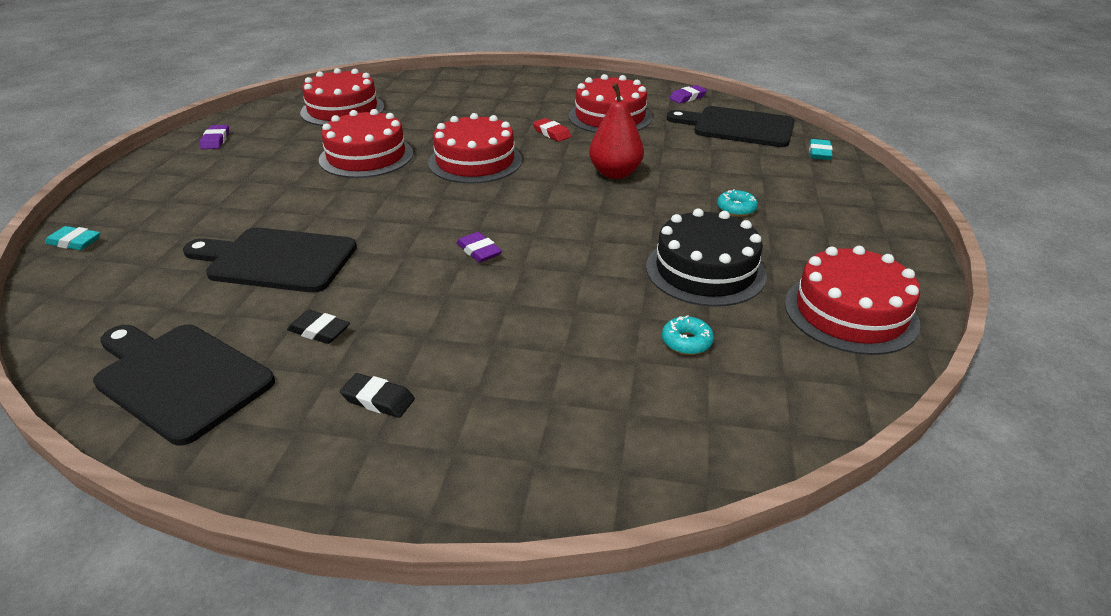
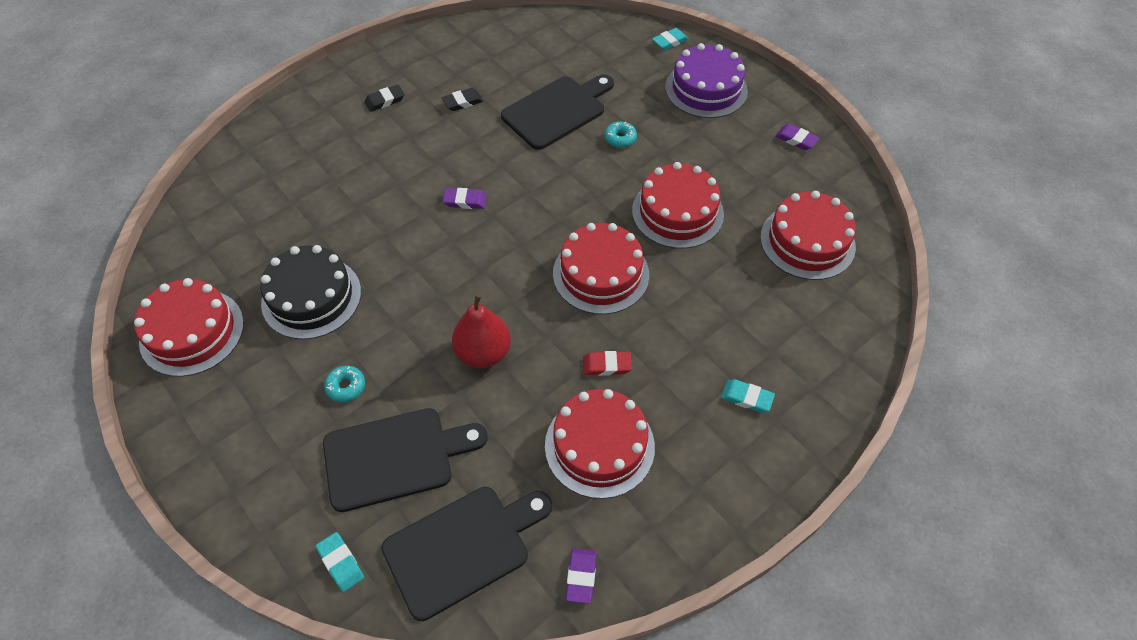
camera: 130 degrees right, 20 degrees up
black cutting board [93,325,275,446] -> black cutting board moved to [323,408,488,512]
turquoise donut [662,315,714,355] -> turquoise donut moved to [605,121,637,148]
none -> purple cake [665,43,748,118]
none -> turquoise eraser [721,379,775,413]

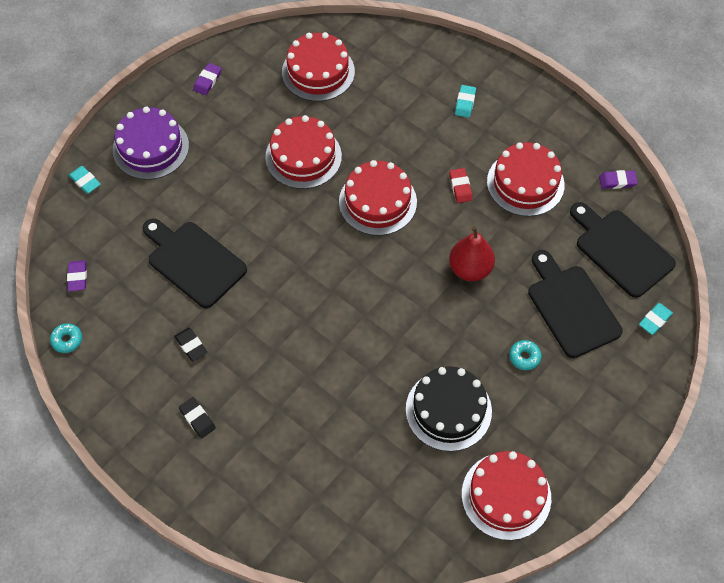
camera: 100 degrees left, 5 degrees up
purple eraser [443,188,487,209] -> purple eraser moved to [67,260,87,291]
turquoise donut [605,121,637,148] -> turquoise donut moved to [50,323,82,353]

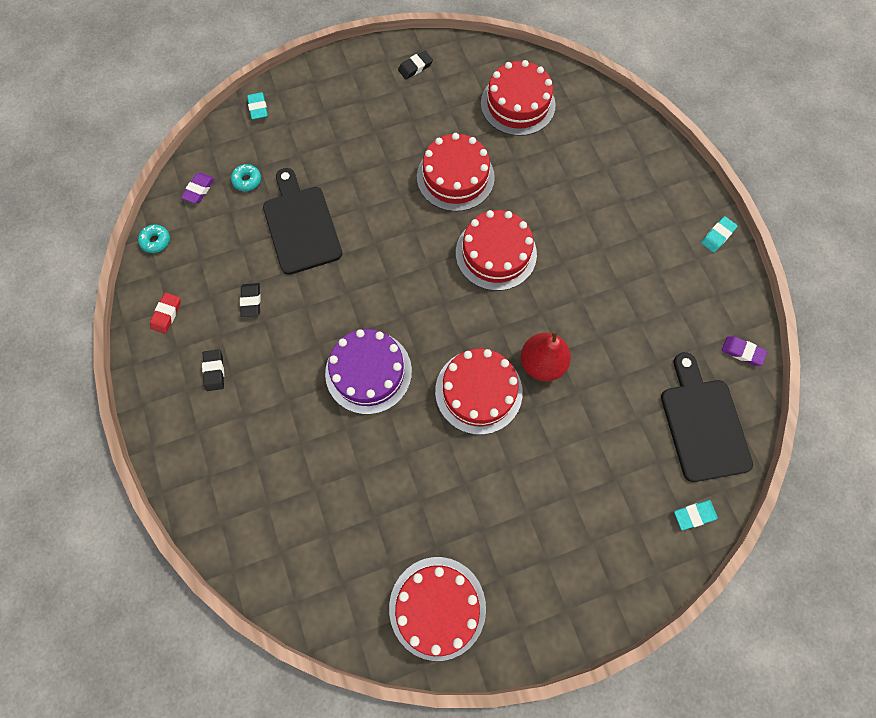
camera: 30 degrees right, 10 degrees up
purple cake [113,106,189,180] -> purple cake moved to [325,329,412,414]
purple eraser [193,63,221,95] -> black eraser [398,51,433,79]
black cake [406,366,492,451] -> none
red eraser [449,168,473,203] -> red eraser moved to [150,293,181,333]
turquoise eraser [455,85,476,118] -> turquoise eraser moved to [701,216,738,253]
red cake [487,142,565,216] -> red cake moved to [435,348,523,435]
turquoise donut [509,340,541,370] -> turquoise donut moved to [231,164,261,191]
black cutting board [528,250,623,358] -> none

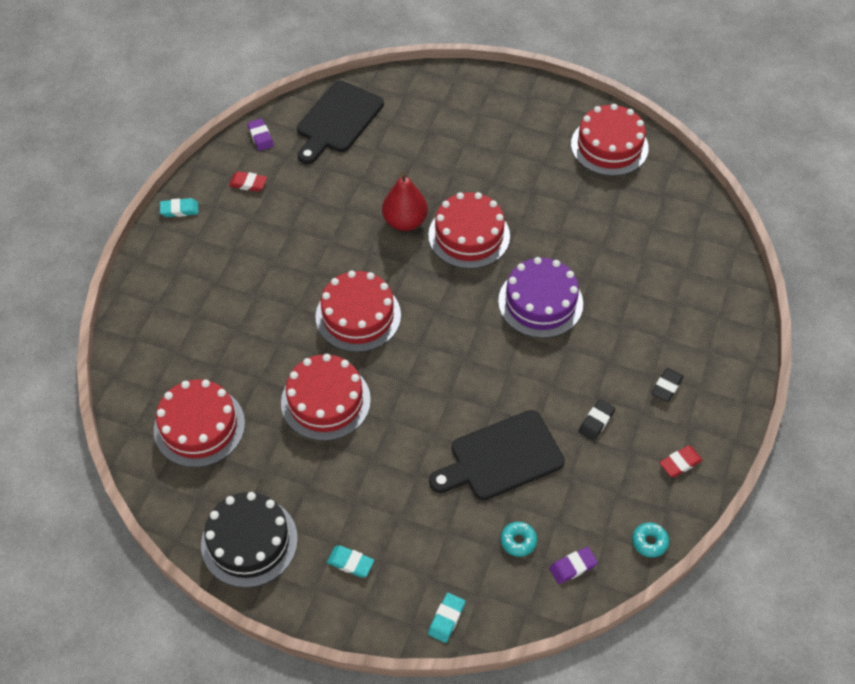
camera: 140 degrees left, 15 degrees down
black cutting board [263,168,342,275] -> black cutting board turned 45 degrees clockwise [429,410,565,500]
black eraser [398,51,433,79] -> black cake [201,492,298,588]
turquoise eraser [674,500,718,530] -> turquoise eraser moved to [327,545,374,577]
none -> red eraser [229,171,267,192]

